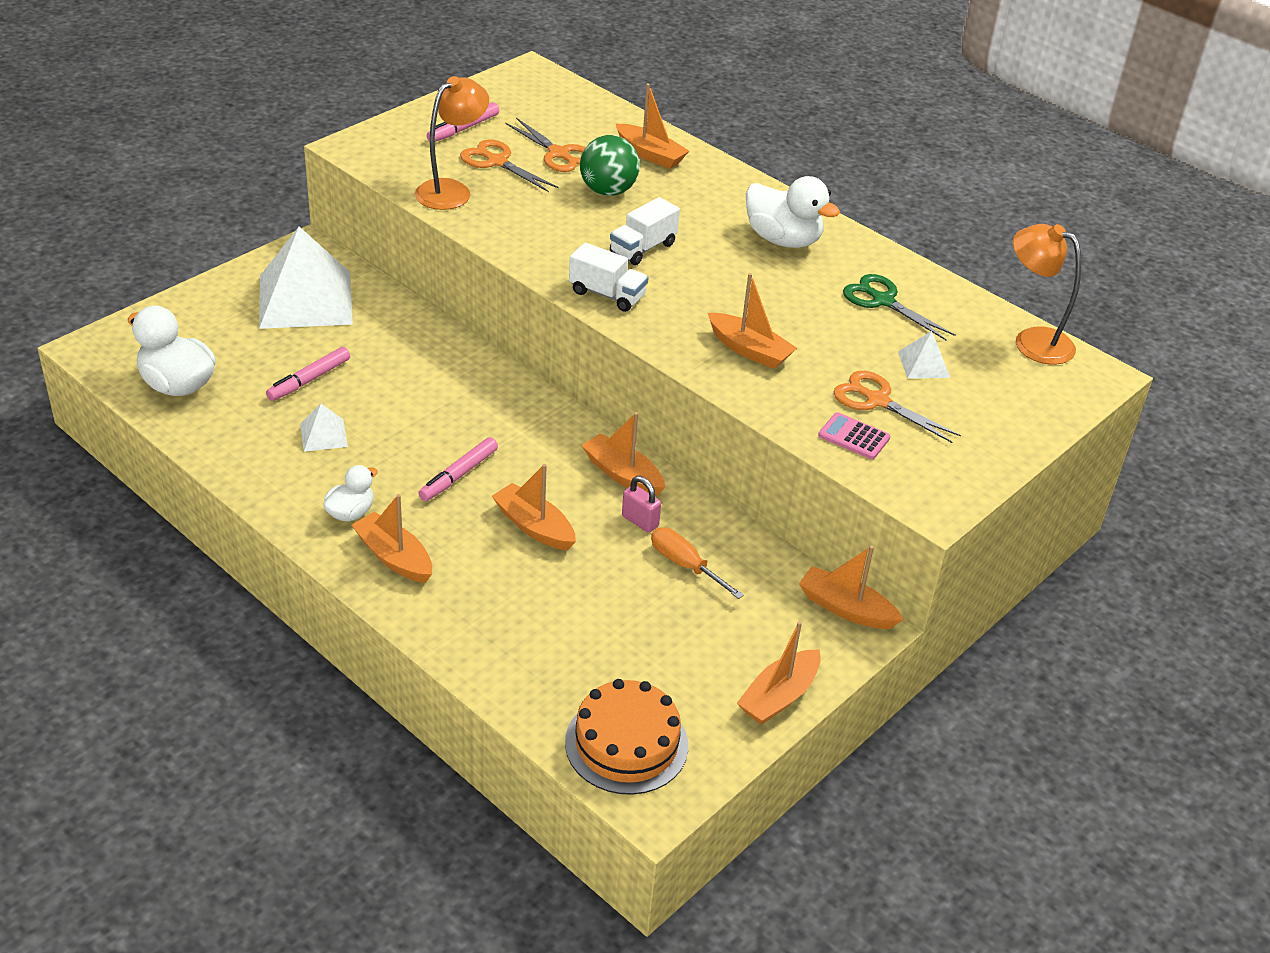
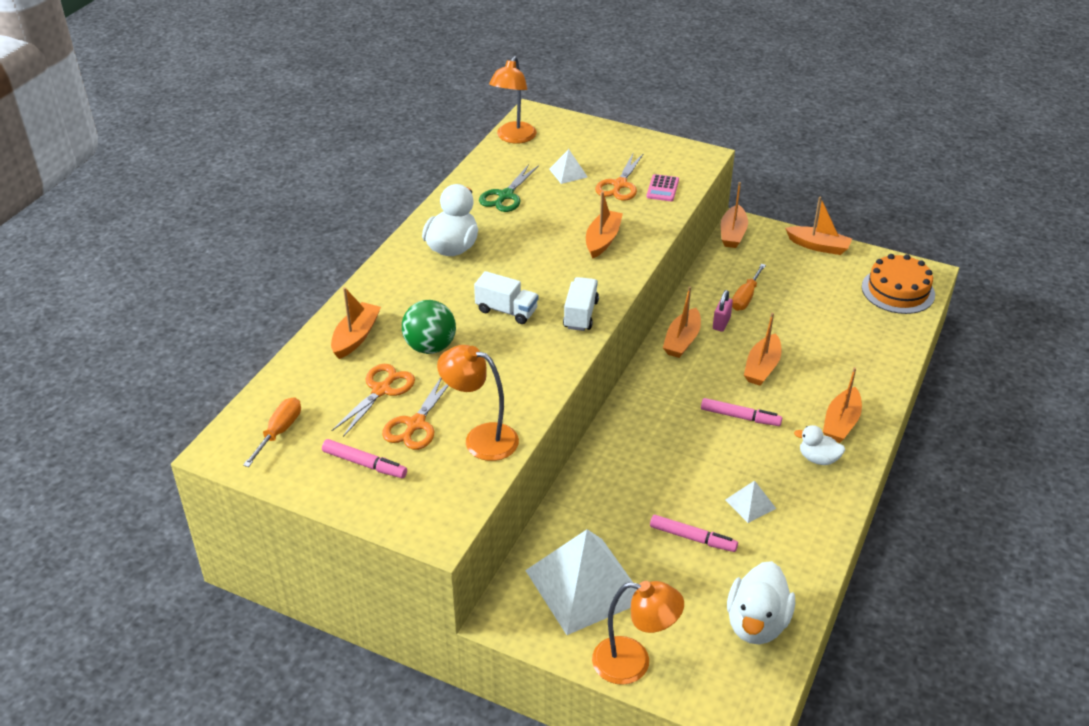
camera: 105 degrees left, 0 degrees up
none -> orange screwdriver [243,397,301,467]
none -> orange lamp [592,581,684,685]

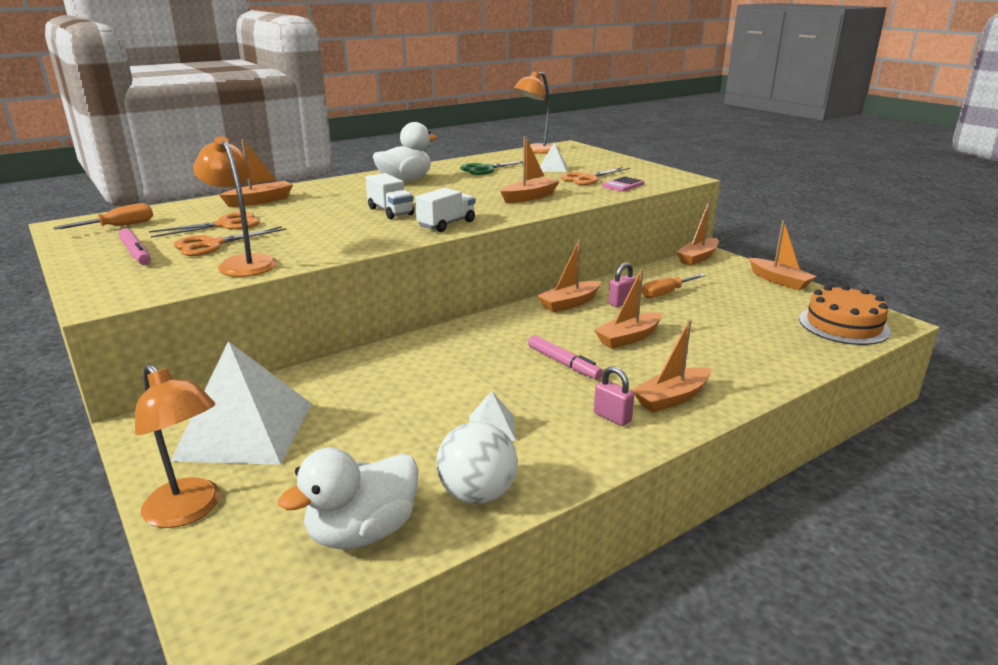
camera: 30 degrees right, 15 degrees down
green ball [402,300,456,354] -> none
pink marker [650,515,738,552] -> none
white duck [794,425,845,465] -> pink padlock [594,366,634,426]
none -> white ball [436,422,518,504]

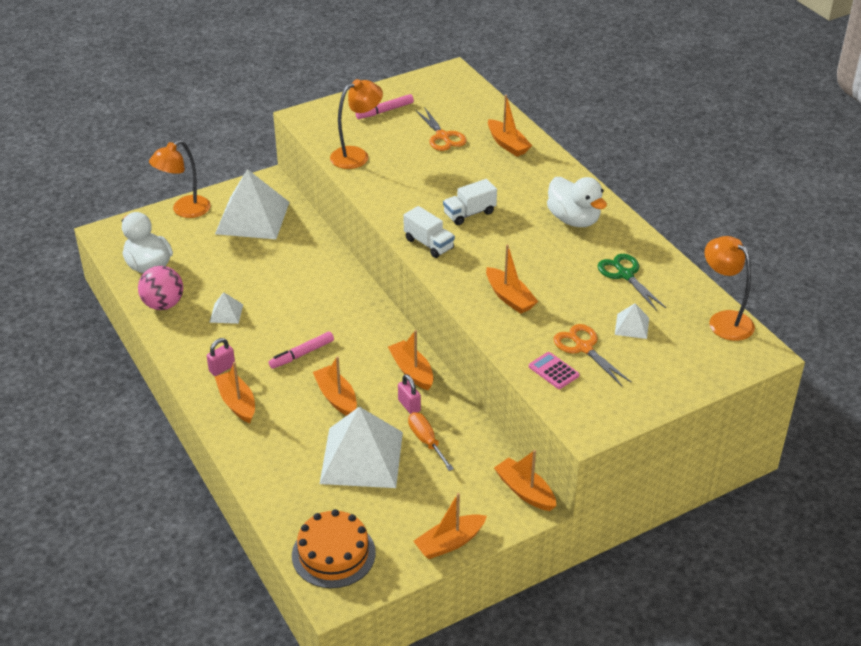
camera: 95 degrees right, 15 degrees up
orange screwdriver [53,203,153,230] -> none
orange scissors [173,226,287,256] -> none
white ball [436,422,518,504] -> pink ball [138,266,183,310]
none -> white pyramid [320,407,403,488]

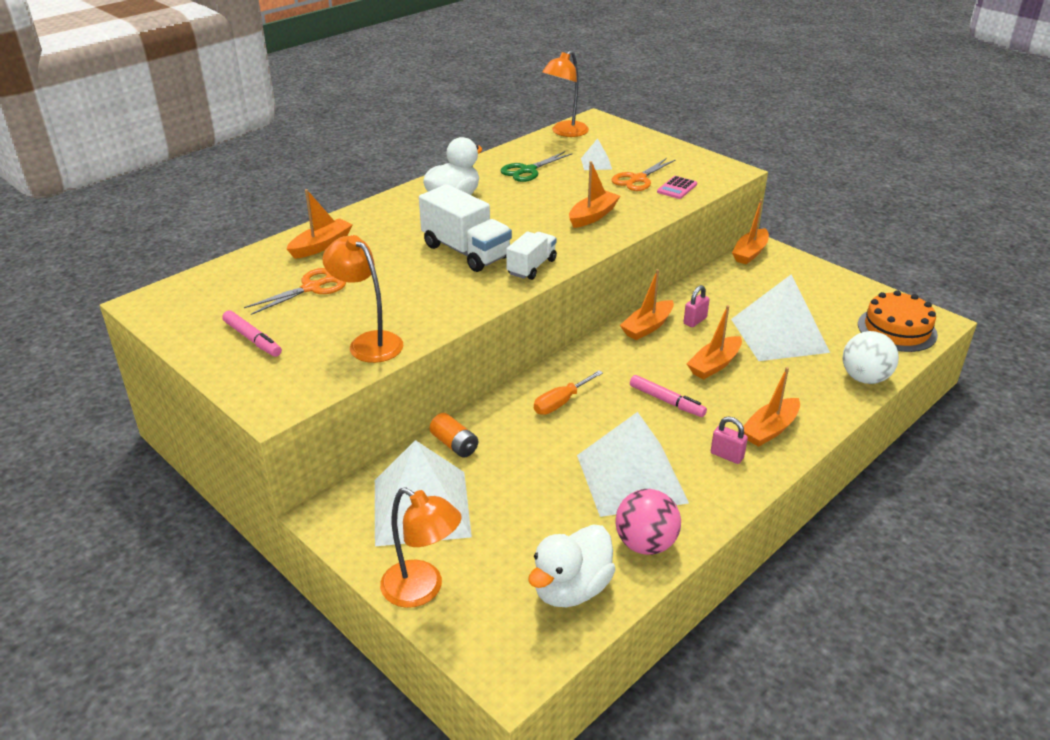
camera: 105 degrees left, 5 degrees down
white pyramid [209,292,243,324] -> white pyramid [577,412,689,517], size x2.31
orange screwdriver [408,412,454,471] -> orange screwdriver moved to [534,370,603,415]
orange boat [413,493,487,559] -> none
white truck [443,179,497,225] -> white truck [419,184,512,272], size x1.63
none -> orange battery [430,413,478,458]
none -> white ball [843,331,899,384]

